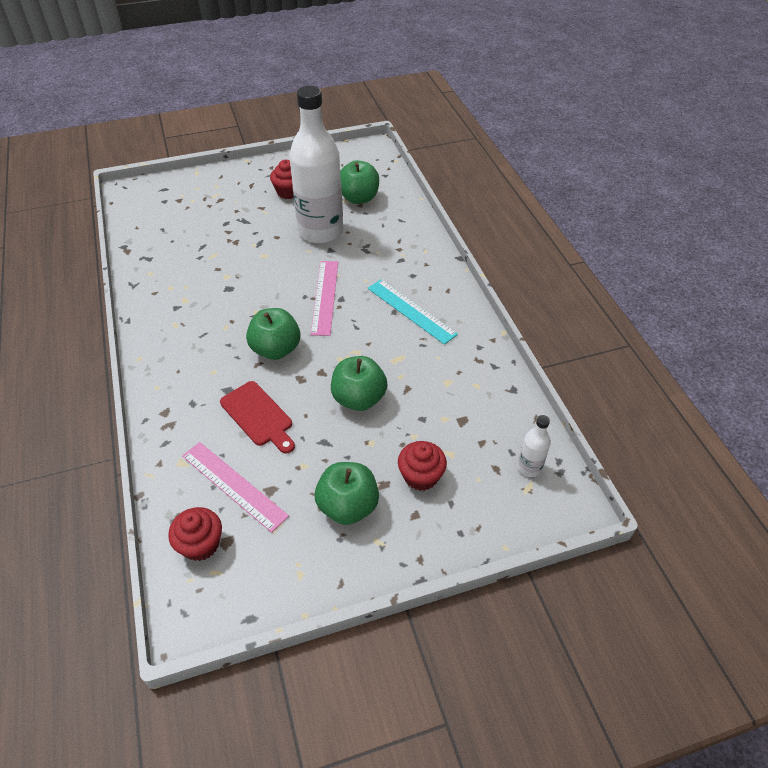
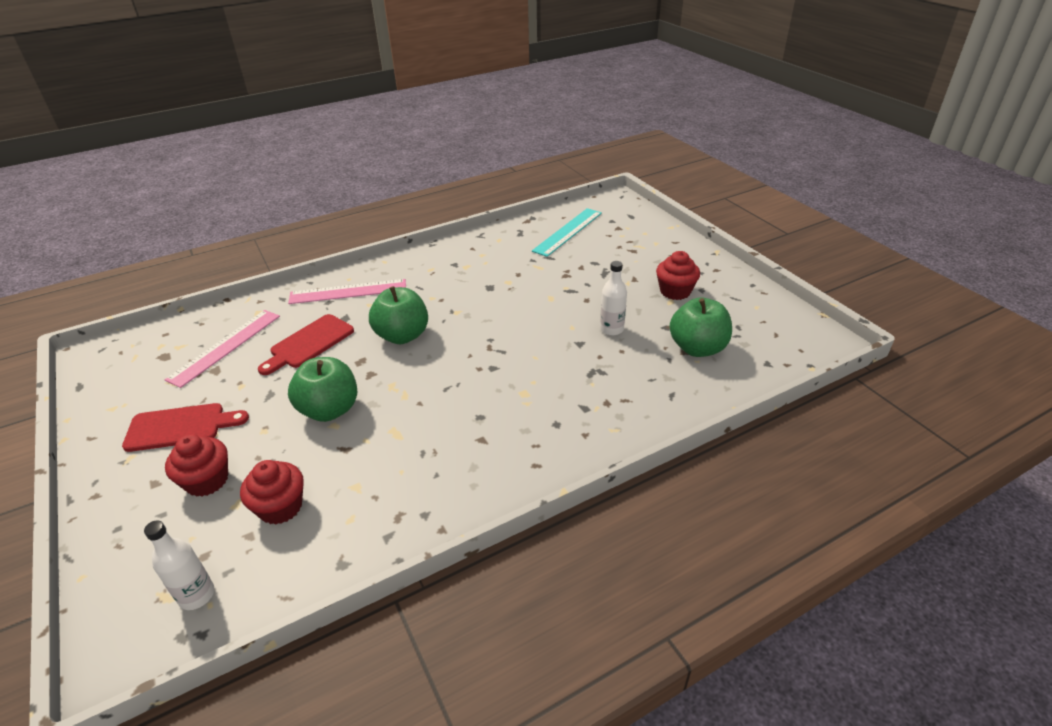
camera: 80 degrees right, 10 degrees down
red cupcake [168,507,222,561] -> red cupcake moved to [240,460,304,525]
white bottle [289,86,343,244] -> white bottle [600,261,627,336], size x0.41
pink ruler [311,261,338,336] -> pink ruler moved to [288,279,406,304]
green apple [315,462,379,525] -> red cutting board [122,403,249,452]
turquoise ruler [368,280,458,345] -> turquoise ruler moved to [532,208,602,257]

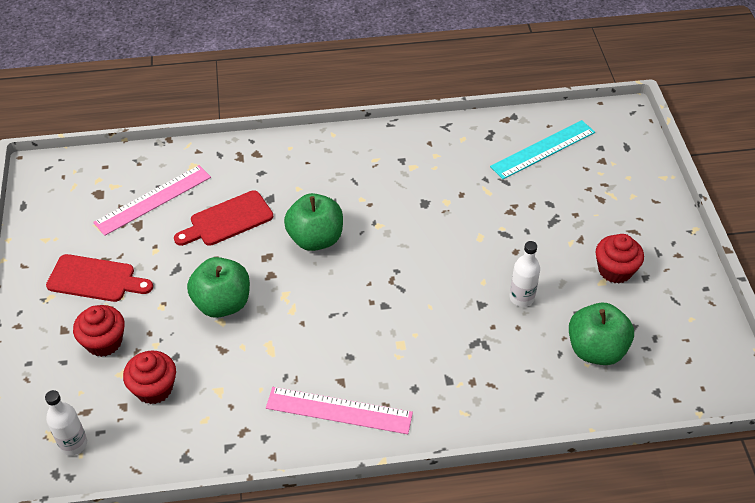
camera: 20 degrees right, 10 degrees up
pink ruler [288,279,406,304] -> pink ruler moved to [266,387,413,434]

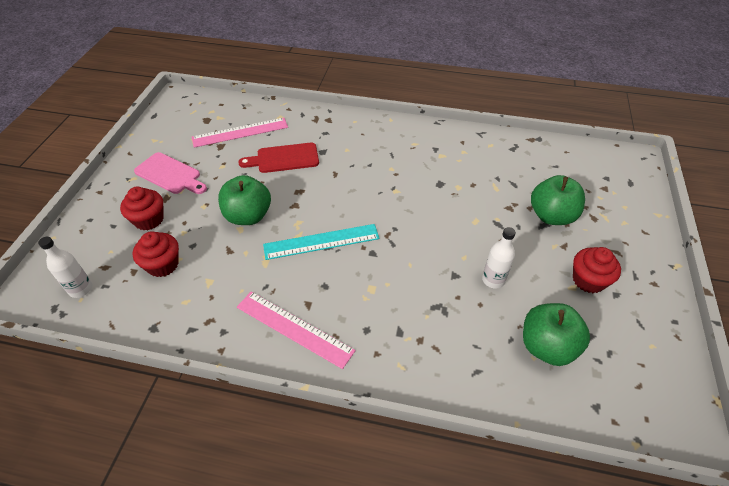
camera: 20 degrees right, 0 degrees up
red cutting board [46,254,153,302] -> pink cutting board [134,152,207,194]
green apple [284,193,343,251] -> green apple moved to [531,175,585,225]
turquoise ruler [490,120,595,179] -> turquoise ruler moved to [263,224,380,260]

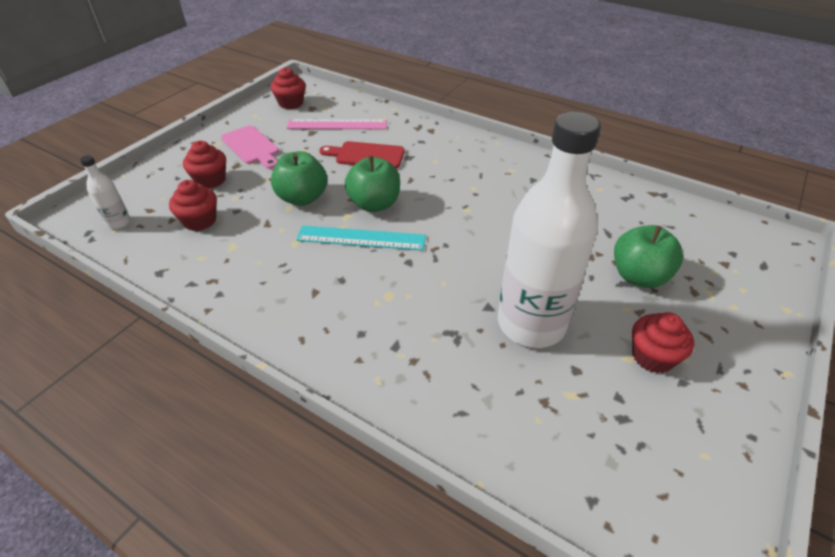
camera: 20 degrees right, 5 degrees down
pink ruler [237,292,356,369] -> none
white bottle [482,227,516,288] -> white bottle [498,112,601,348], size x2.45
green apple [523,303,590,366] -> green apple moved to [345,156,400,212]
none -> red cupcake [271,67,305,109]

